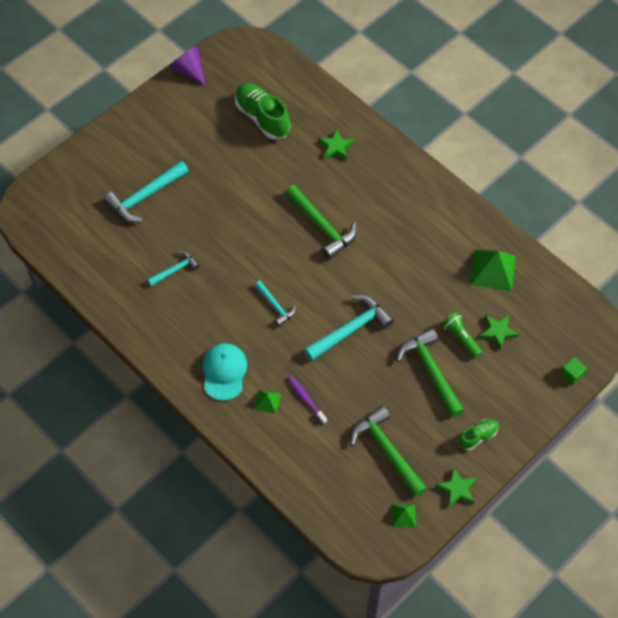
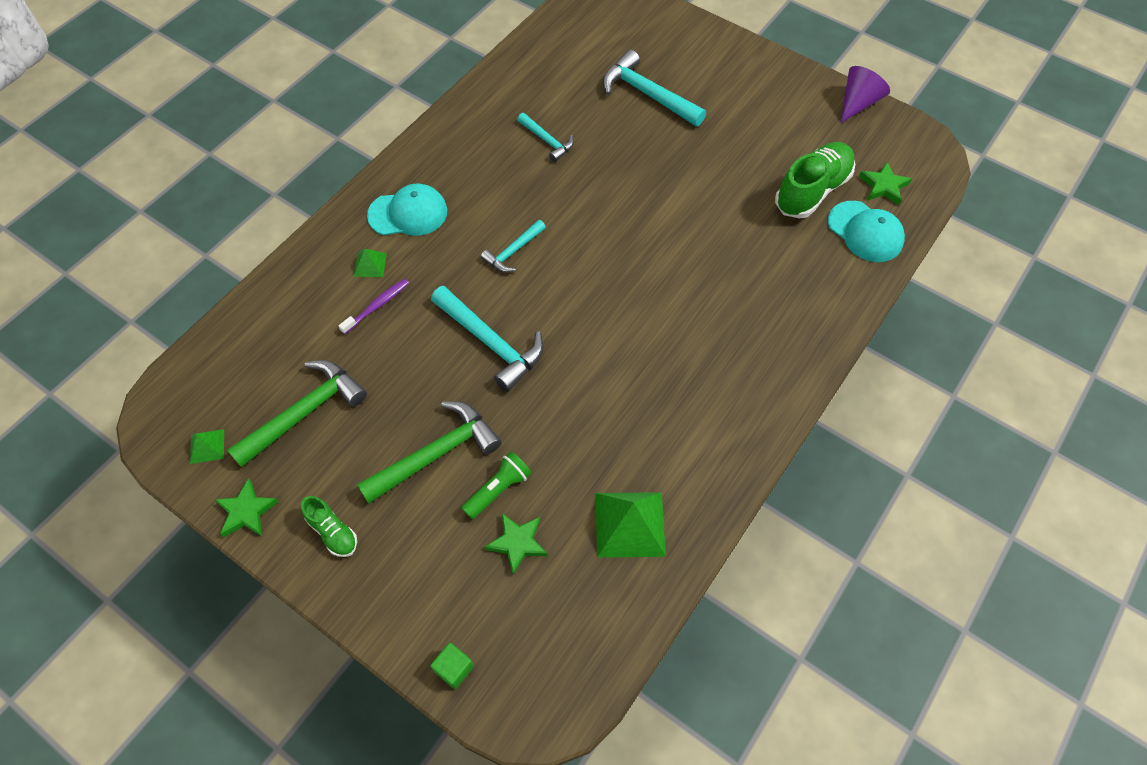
camera: 80 degrees right, 0 degrees up
green hammer [285,185,357,259] -> none
green star [319,129,355,161] -> green star moved to [859,162,912,205]
none -> turquoise cap [828,201,905,262]

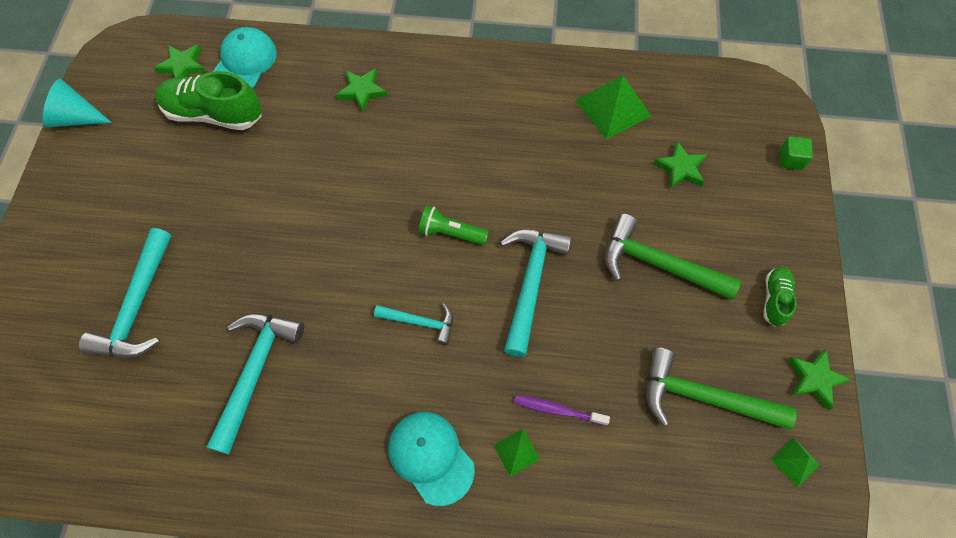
camera: 120 degrees left, 5 degrees up
green flashlight [461,451,531,519] -> green flashlight moved to [418,206,489,245]
turquoise hammer [517,113,574,162] -> turquoise hammer [207,313,304,455], size x1.73
purple cone [840,66,890,123] -> turquoise cone [43,79,112,127]
none -> green star [336,68,387,112]

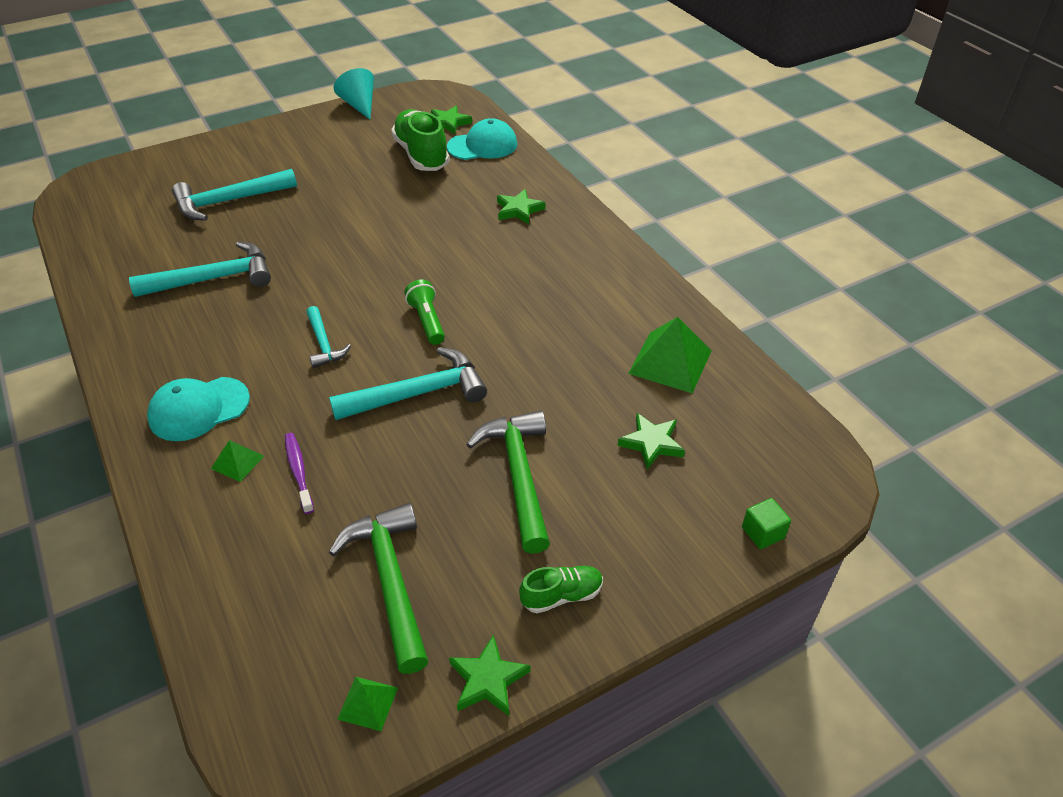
camera: 55 degrees right, 20 degrees down
turquoise cap [388,412,475,506] -> turquoise cap turned 135 degrees counterclockwise [147,377,250,441]

